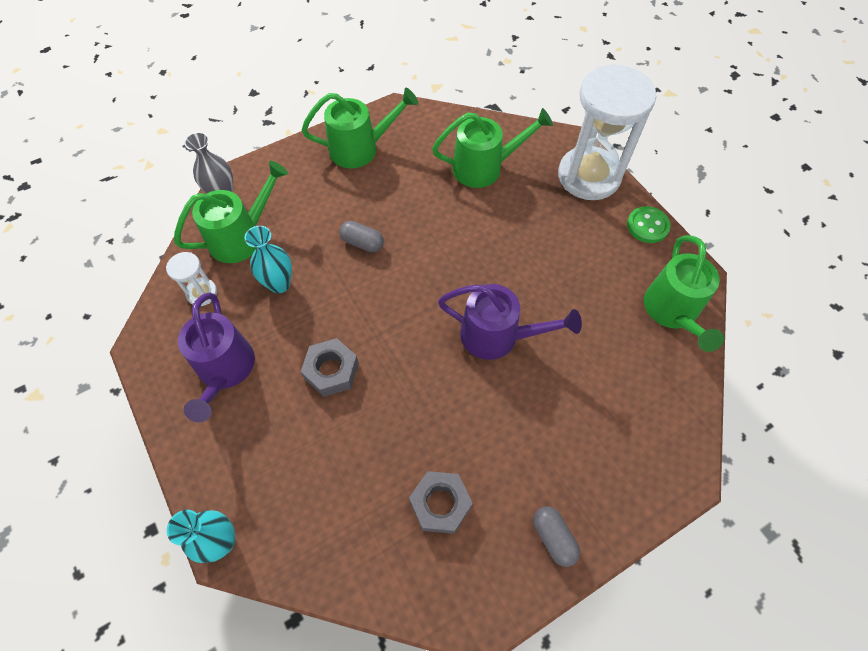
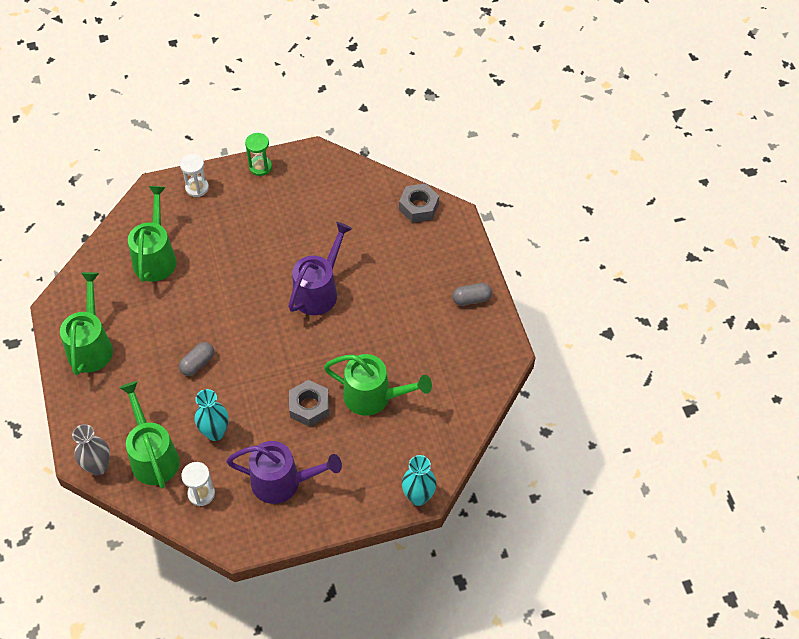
camera: 75 degrees left, 5 degrees down
grey nut [409,471,473,534] -> grey nut moved to [399,183,439,222]
white hourglass [558,64,656,200] -> white hourglass [180,154,209,197], size x0.43
green button [627,206,671,243] -> green hourglass [245,133,272,176]
green watering can [644,235,724,352] -> green watering can moved to [324,354,432,416]

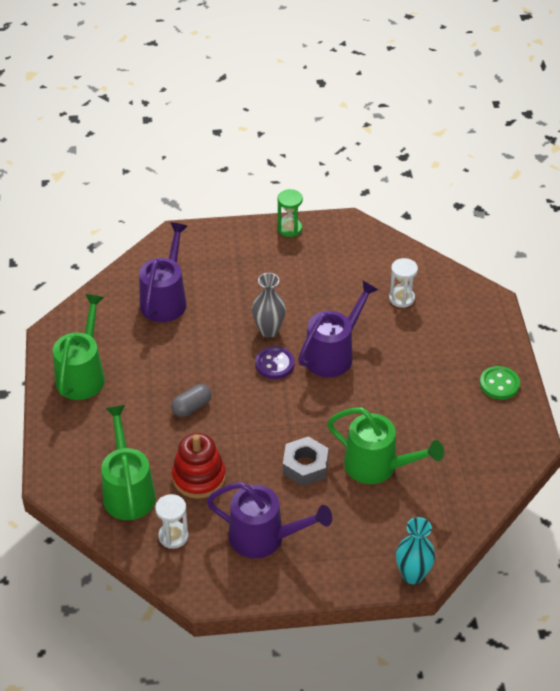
camera: 10 degrees right, 10 degrees down
grey vase [72,424,110,476] -> grey vase moved to [252,273,286,338]
green watering can [128,186,177,282] -> purple watering can [139,222,188,322]
white hourglass [180,154,209,197] -> white hourglass moved to [389,258,418,308]
turquoise vase [194,389,229,441] -> red stacking toy [172,433,226,499]
grey nut [399,183,439,222] -> none
grey capsule [452,283,492,306] -> green button [480,366,520,400]
none -> purple button [255,346,295,379]

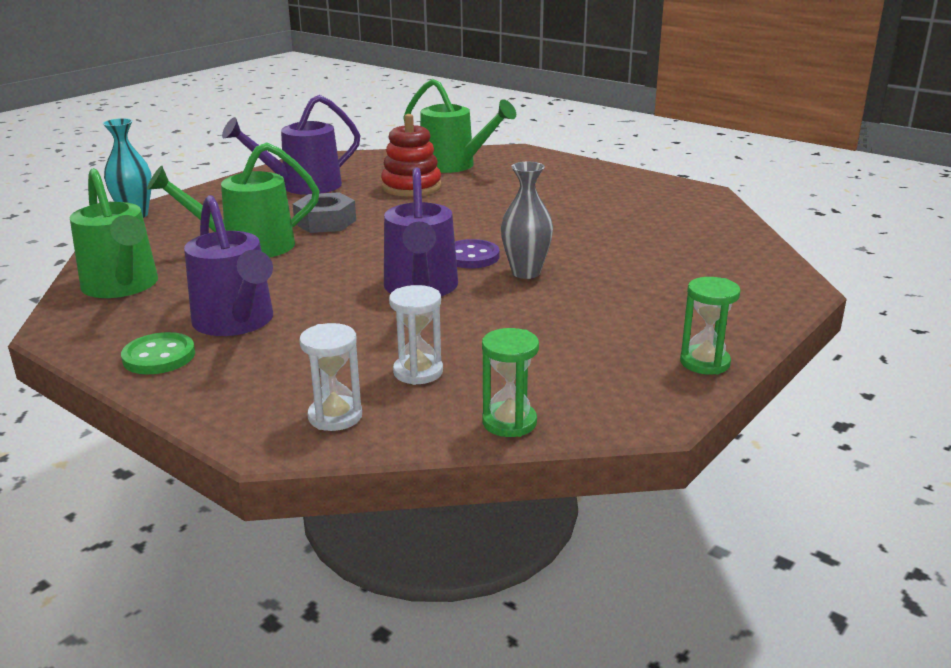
camera: 135 degrees right, 20 degrees down
green watering can [53,294,105,400] -> green watering can moved to [70,168,158,298]
purple watering can [139,222,188,322] -> purple watering can moved to [184,195,273,336]
white hourglass [155,494,189,549] -> white hourglass moved to [299,323,362,431]
grey capsule [171,384,212,417] -> none
none -> green hourglass [482,328,539,437]

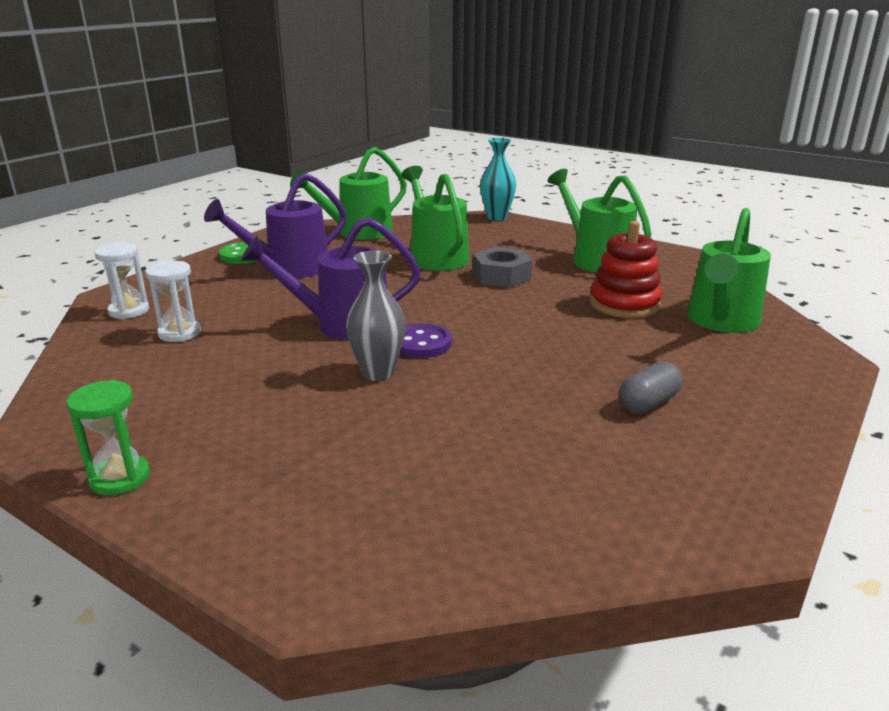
camera: 85 degrees right, 0 degrees up
purple watering can [222,95,360,195] -> green watering can [547,169,652,272]
green hourglass [482,328,539,437] -> none
none -> grey capsule [619,361,682,413]

